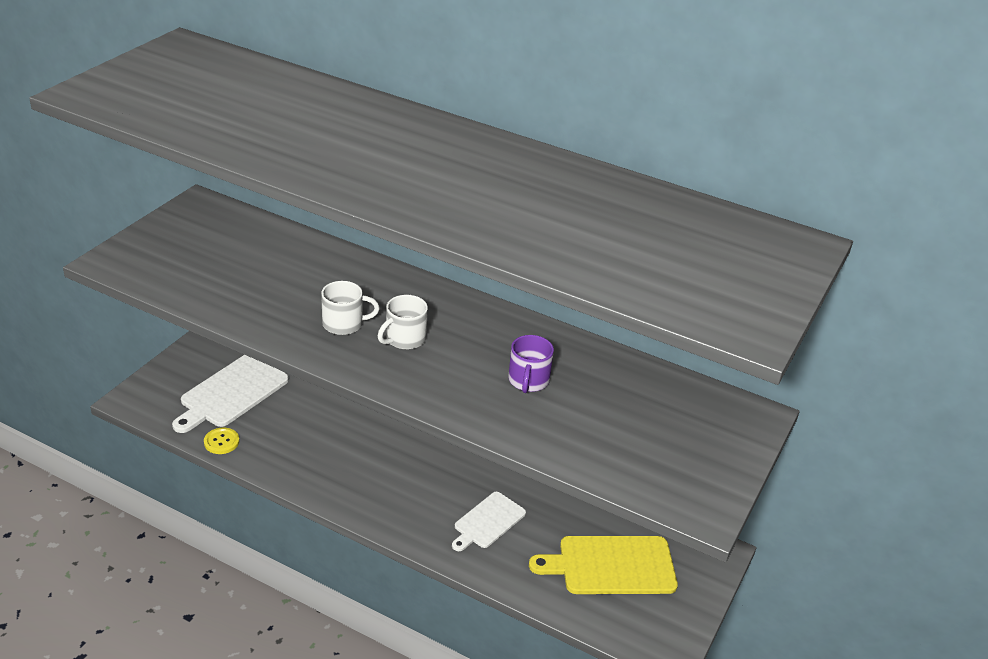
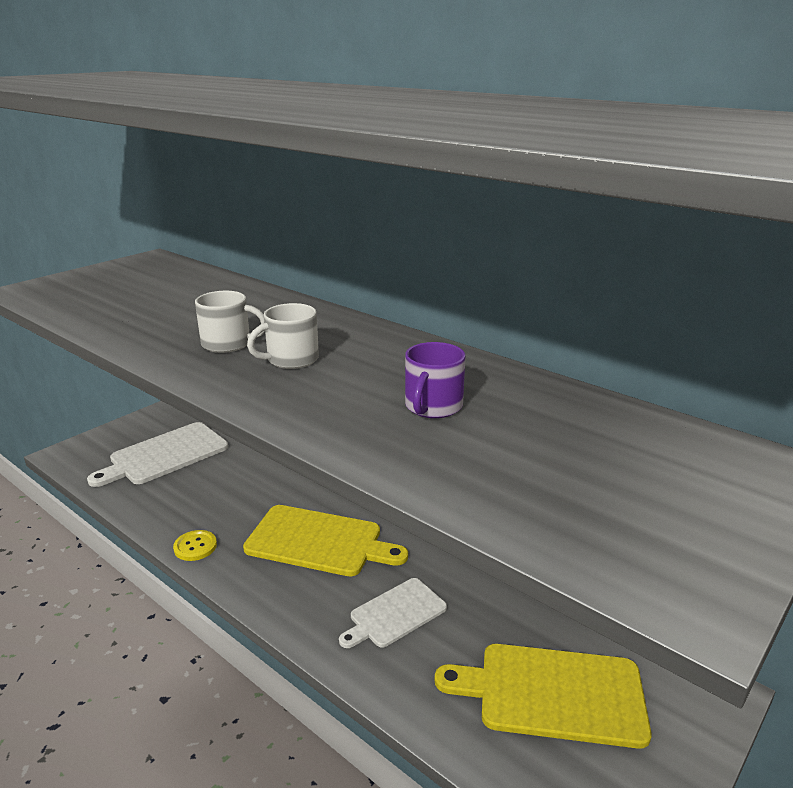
camera: 15 degrees right, 10 degrees down
yellow button [204,427,239,454] -> yellow button moved to [173,530,217,561]
none -> yellow cutting board [243,505,408,576]

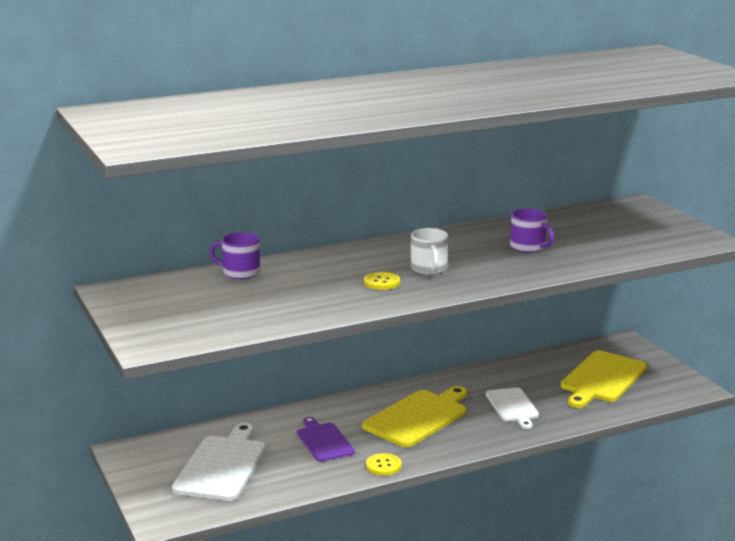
camera: 65 degrees left, 5 degrees down
white cutting board [87,422,228,487] -> white cutting board turned 150 degrees counterclockwise [172,423,266,501]
white mug [195,291,265,353] -> yellow button [364,272,400,290]
none -> purple mug [209,232,260,279]
none -> purple cutting board [297,417,355,462]

